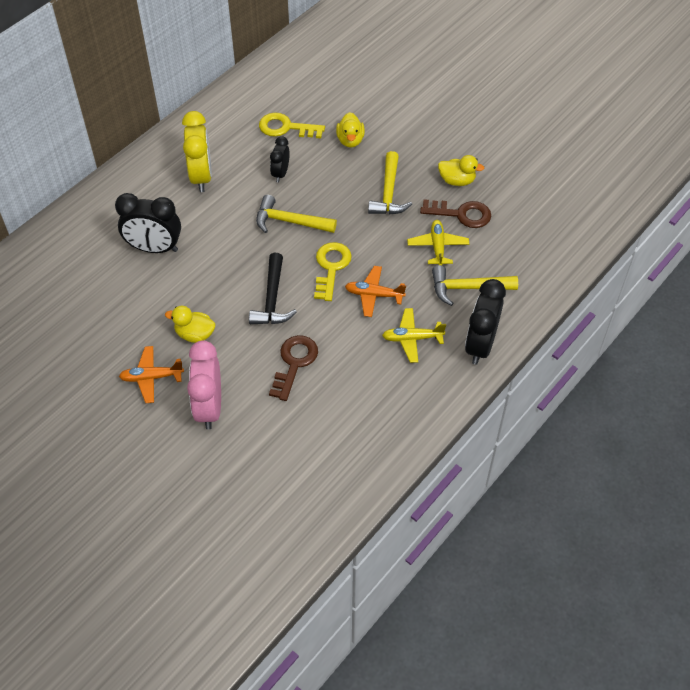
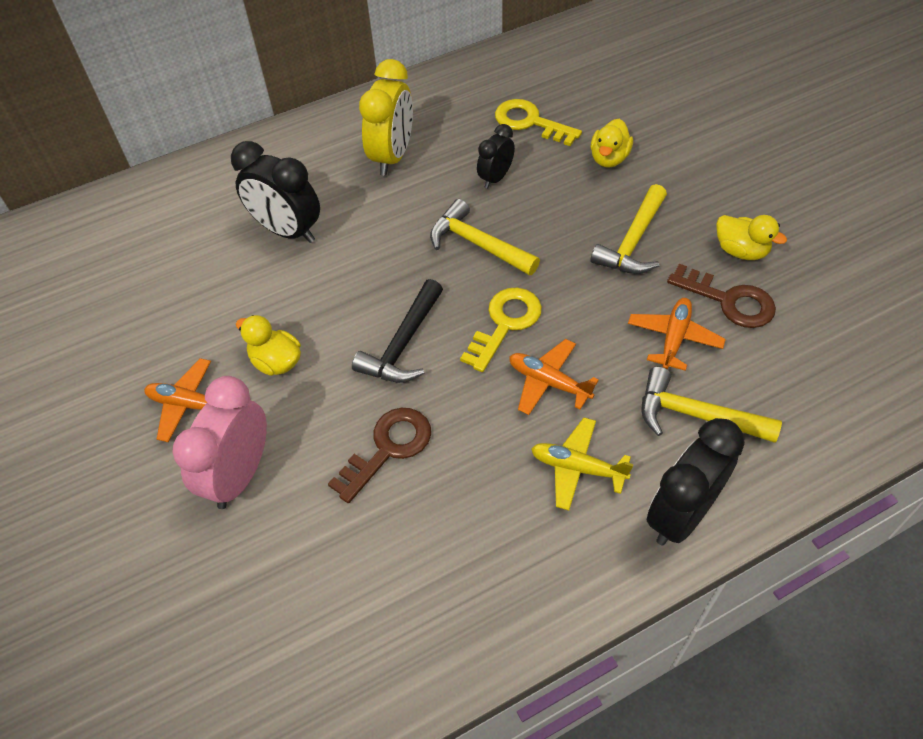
camera: 25 degrees right, 0 degrees up
yellow plane [407,220,469,265] -> orange plane [628,298,726,371]

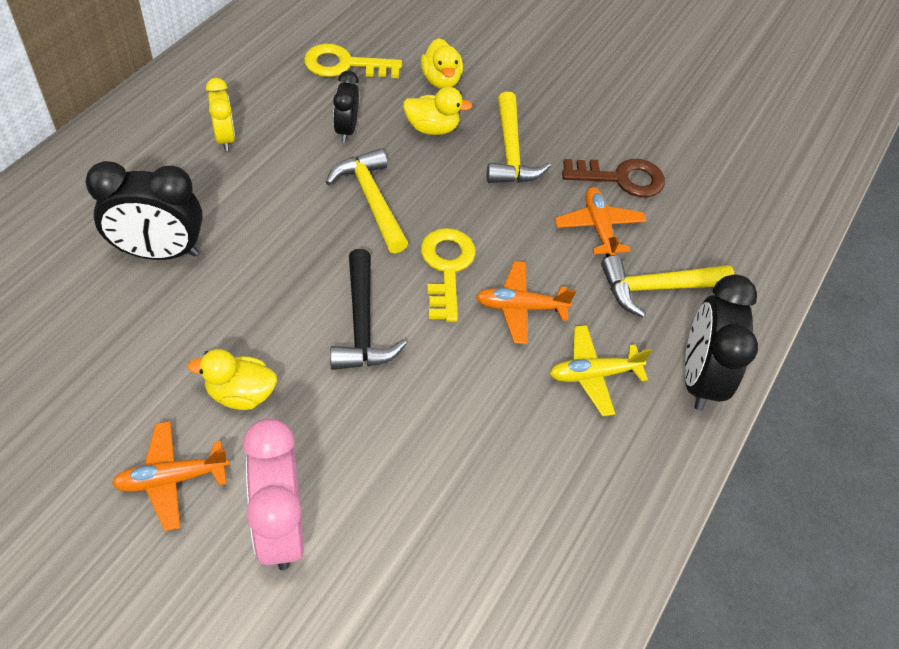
camera: 40 degrees left, 0 degrees up
brown key [328,408,431,503] -> none
yellow clock [359,59,413,176] -> yellow clock [206,78,235,151], size x0.58
yellow hammer [430,199,540,276] -> yellow hammer turned 60 degrees clockwise [326,149,408,253]
yellow duck [716,215,787,260] -> yellow duck moved to [403,87,472,135]

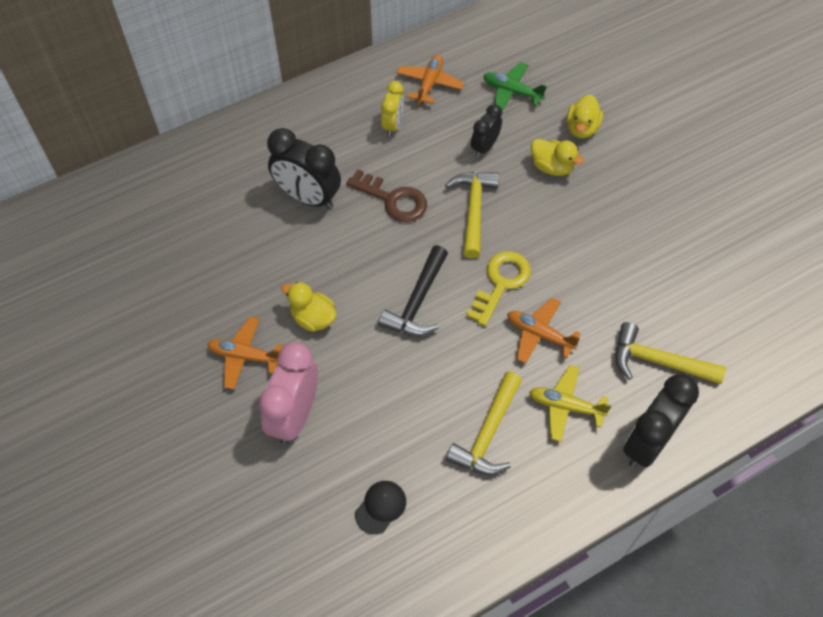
camera: 35 degrees right, 5 degrees up
yellow key [304,43,402,78] -> green plane [483,62,547,111]
yellow hammer [487,92,551,183] -> yellow hammer moved to [446,371,522,475]
orange plane [555,187,646,257] -> orange plane moved to [397,55,464,104]
brown key [562,159,665,197] -> brown key moved to [346,169,427,222]
none -> black cap [355,481,406,534]

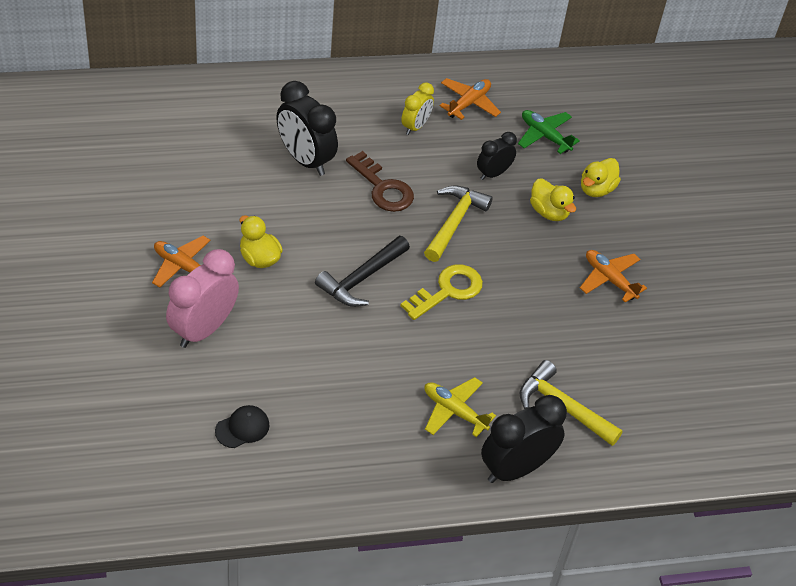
camera: 15 degrees right, 10 degrees down
yellow hammer [446,371,522,475] -> none
orange plane [507,298,581,364] -> orange plane moved to [580,250,647,303]

